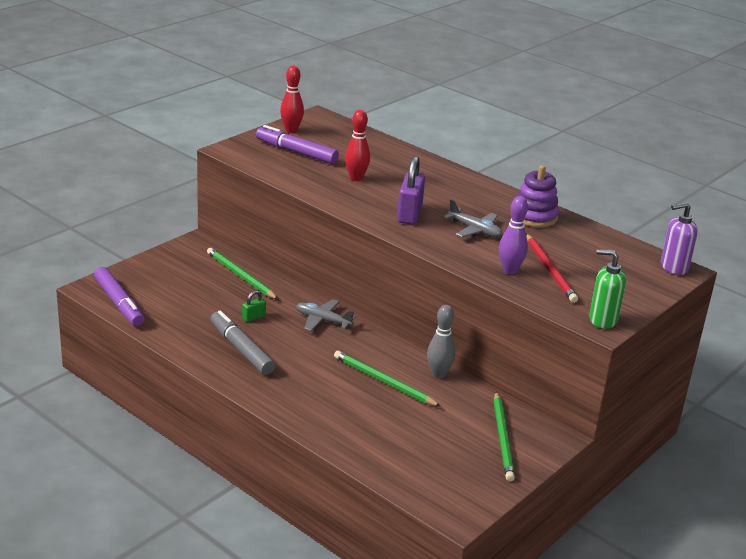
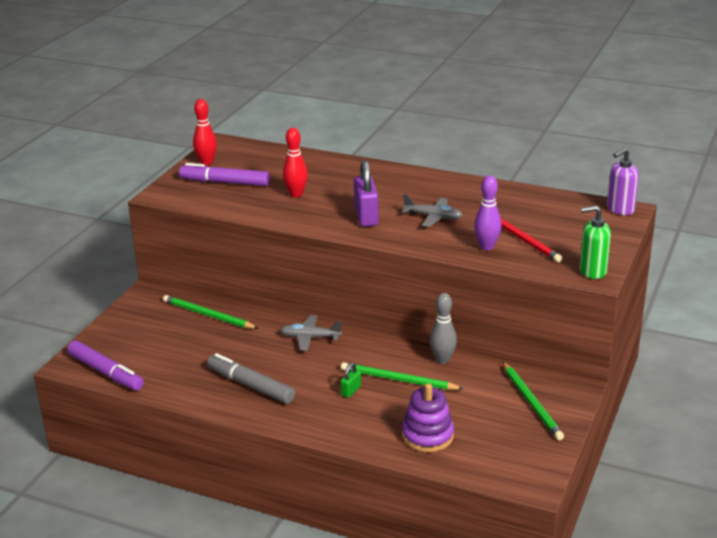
camera: 15 degrees left, 0 degrees up
green padlock [242,291,266,322] -> green padlock moved to [340,363,361,398]
purple stacking toy [517,165,559,227] -> purple stacking toy moved to [402,383,454,452]

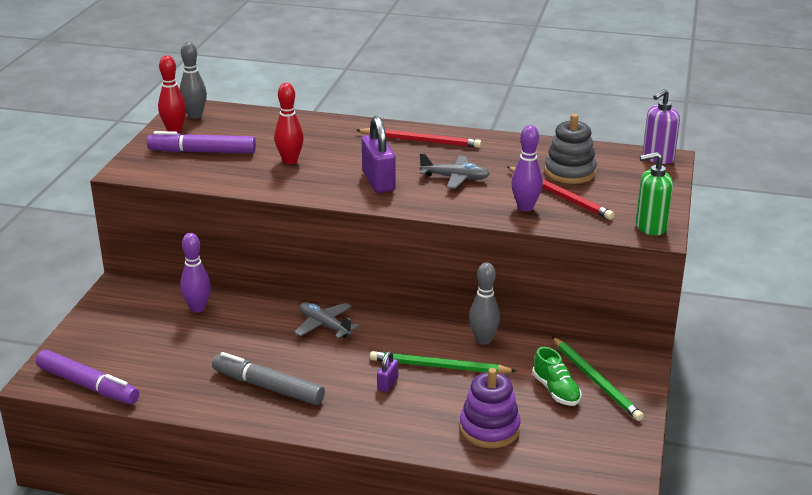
camera: 10 degrees left, 0 degrees up
green pencil [163,295,259,329] -> purple bowling pin [180,233,211,313]
grey plane [280,315,342,351] -> grey plane turned 45 degrees clockwise [294,302,359,338]
green padlock [340,363,361,398] -> purple padlock [377,351,398,392]
none -> grey bowling pin [179,42,207,119]
none -> red pencil [356,128,481,148]
none -> green shoe [532,347,581,406]
none -> grey stacking toy [545,114,597,184]

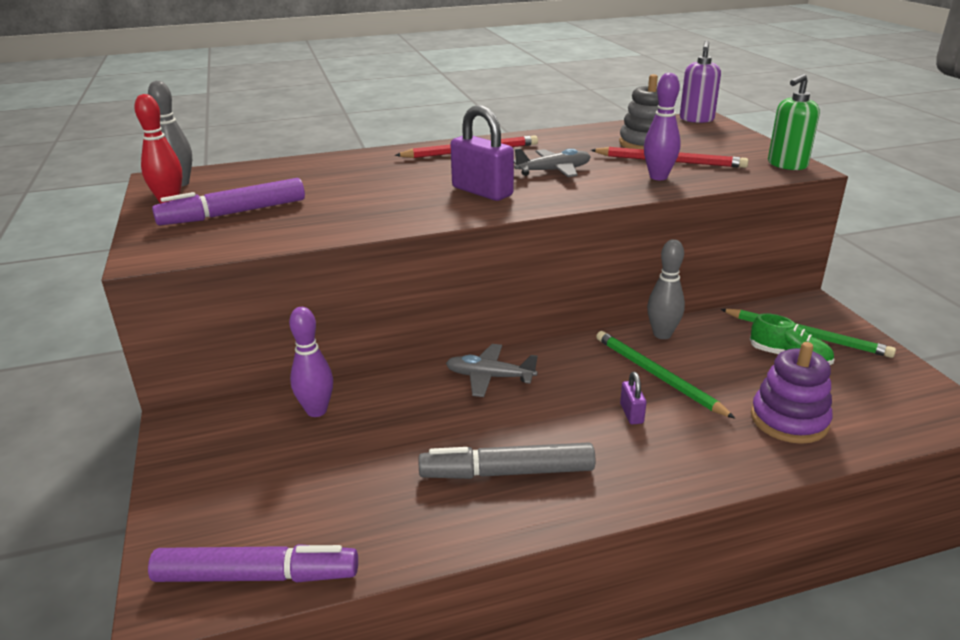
camera: 30 degrees left, 0 degrees up
red bowling pin [274,83,304,164] -> none
green pencil [370,351,516,374] -> green pencil turned 75 degrees clockwise [596,331,735,419]

